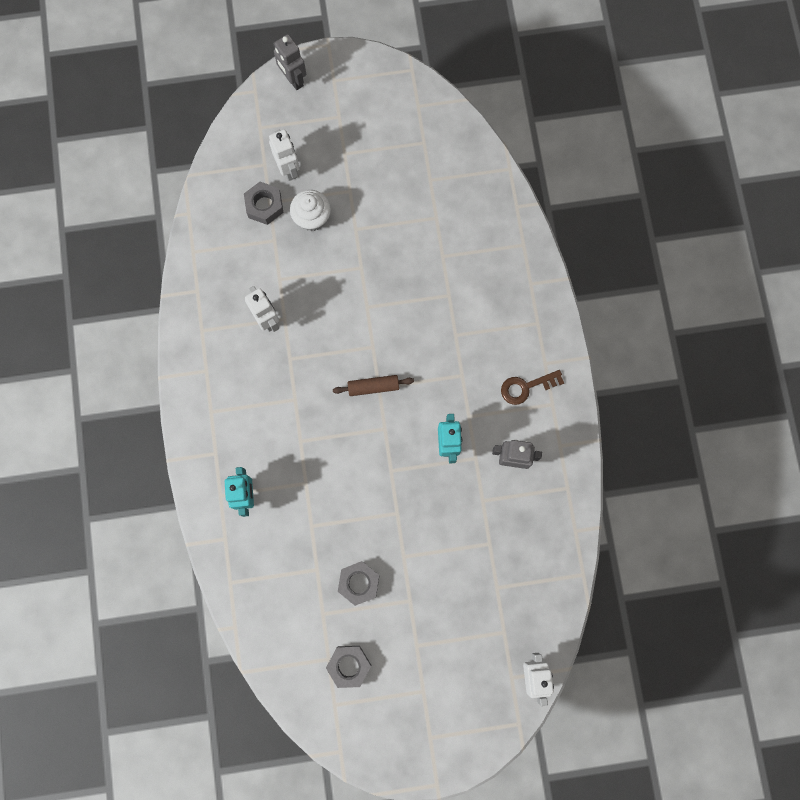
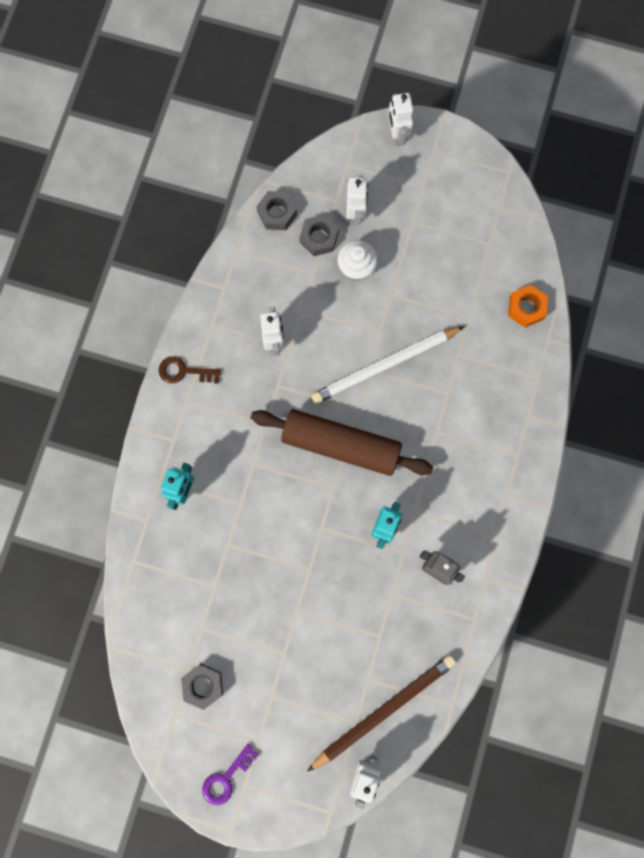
camera: 25 degrees right, 0 degrees up
grey robot [273,34,306,90] -> white robot [388,93,413,146]
brown rolling pin [333,375,414,396] -> brown rolling pin [251,409,433,476], size x2.31
grey nut [338,561,380,606] -> grey nut moved to [257,191,297,230]
brown key [501,370,564,405] -> brown key moved to [159,356,221,384]
none -> purple key [202,744,259,805]
none -> brown pencil [307,655,456,772]
none -> white pencil [311,326,465,404]
none -> orange nut [508,285,548,328]

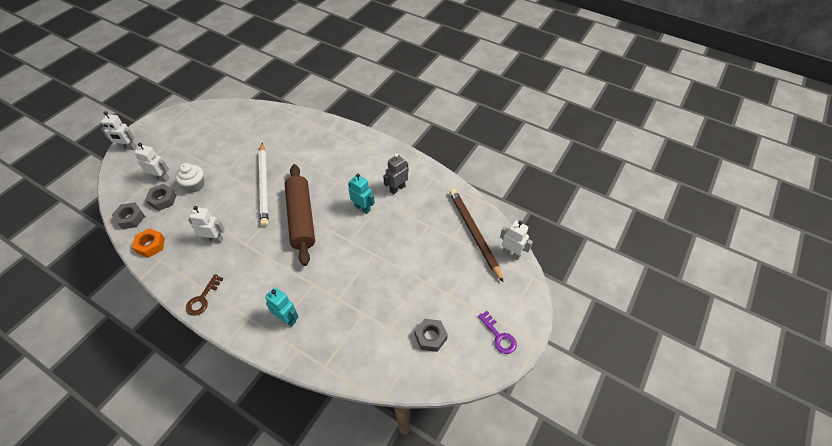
camera: 75 degrees left, 25 degrees down
brown rolling pin [251,409,433,476] -> brown rolling pin turned 45 degrees counterclockwise [285,164,315,266]
orange nut [508,285,548,328] -> orange nut moved to [132,228,165,258]

